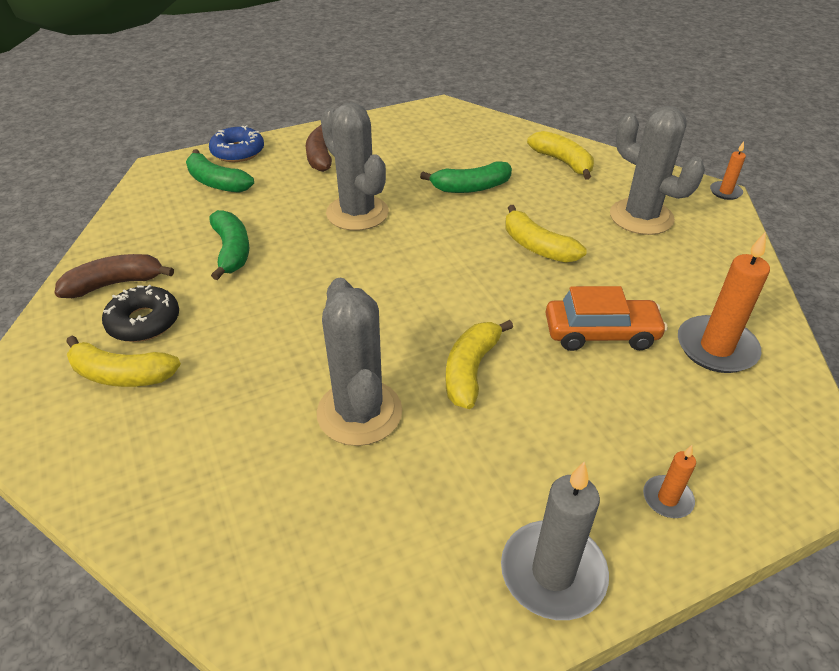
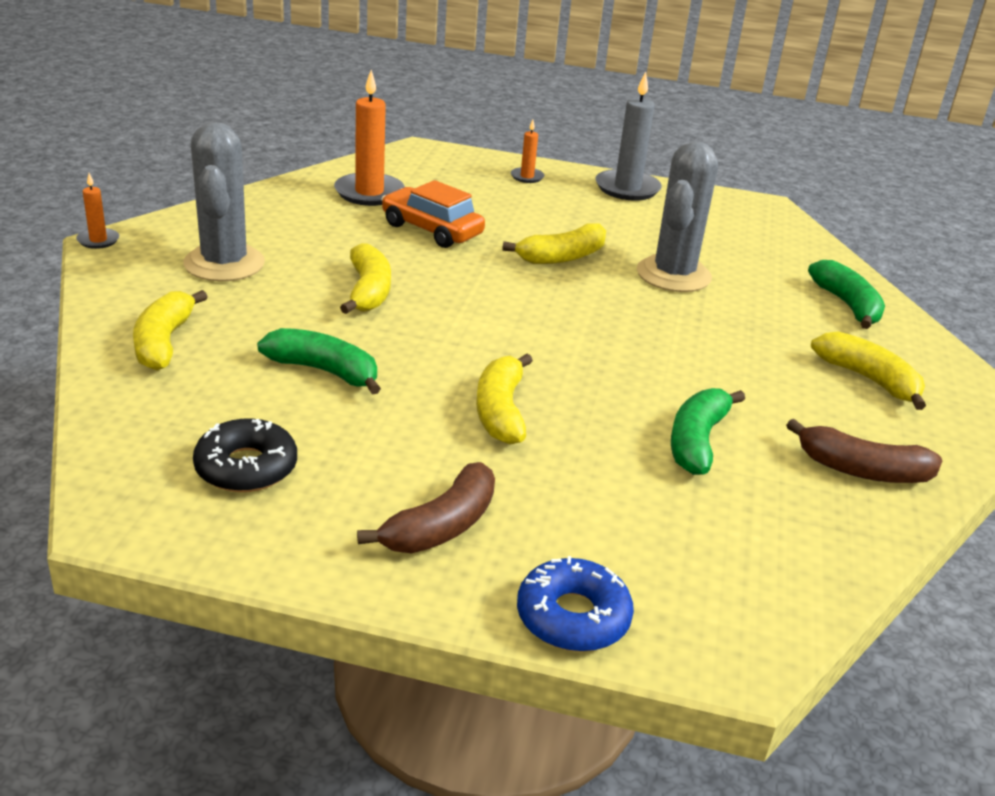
camera: 145 degrees left, 10 degrees down
black donut [102,285,179,342] -> black donut moved to [193,418,297,492]
green banana [186,149,254,193] -> green banana moved to [808,260,885,329]
grey cactus [321,102,389,231] -> yellow banana [476,353,533,445]

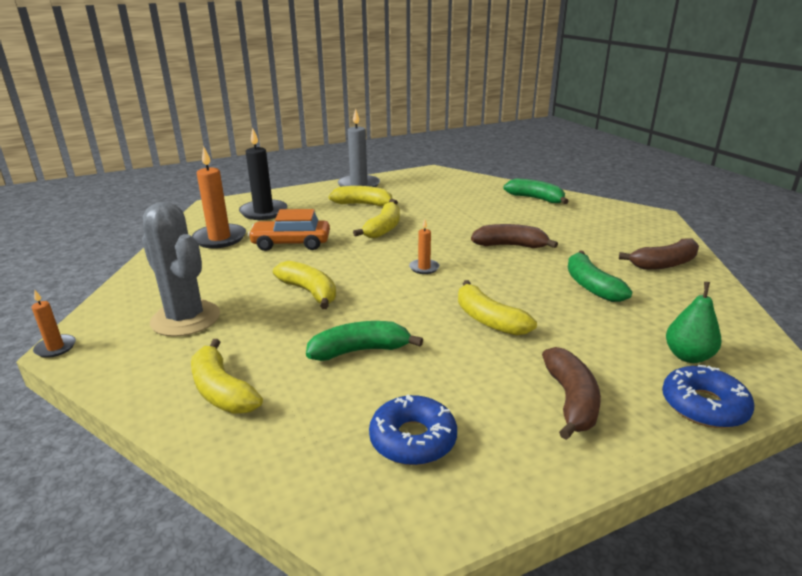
camera: 35 degrees left, 5 degrees down
black donut [193,418,297,492] -> blue donut [369,395,457,465]
orange candle [511,120,544,183] -> orange candle moved to [409,219,439,274]
grey cactus [637,141,718,292] -> none
yellow banana [811,331,926,410] -> yellow banana moved to [329,186,398,206]
none -> black candle [239,128,287,220]
none -> brown banana [471,224,558,248]
none -> green pear [666,282,722,363]

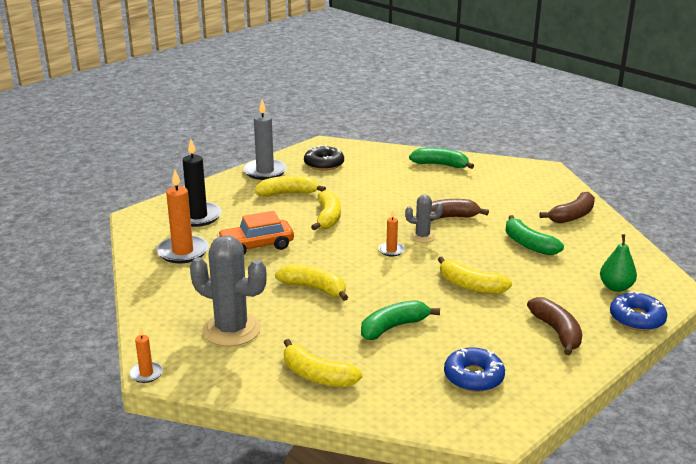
camera: 20 degrees left, 0 degrees up
none -> black donut [304,145,344,170]
none -> grey cactus [405,195,443,243]

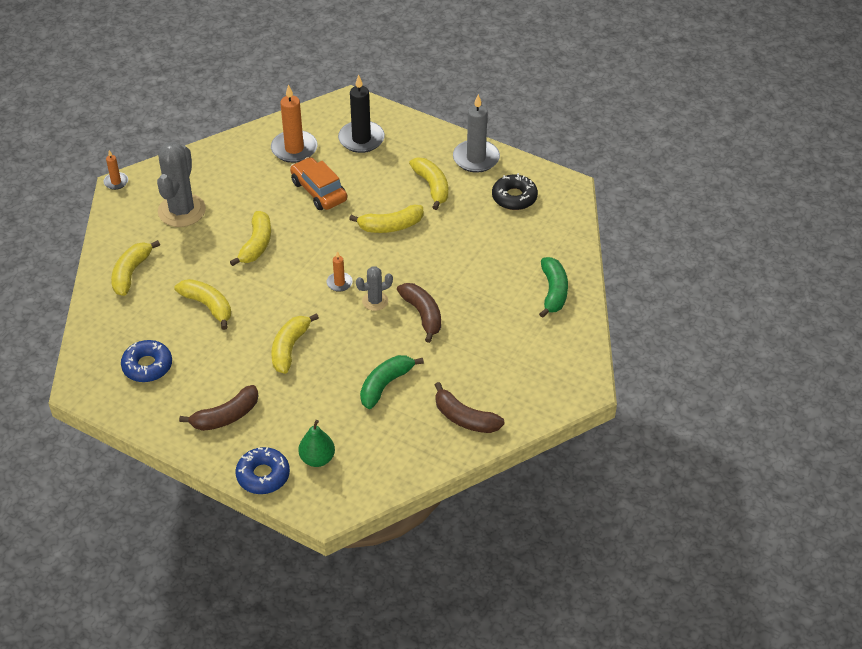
camera: 75 degrees right, 20 degrees up
green banana [361,300,440,340] -> yellow banana [174,279,231,330]
grey cactus [405,195,443,243] -> grey cactus turned 75 degrees clockwise [356,266,393,311]

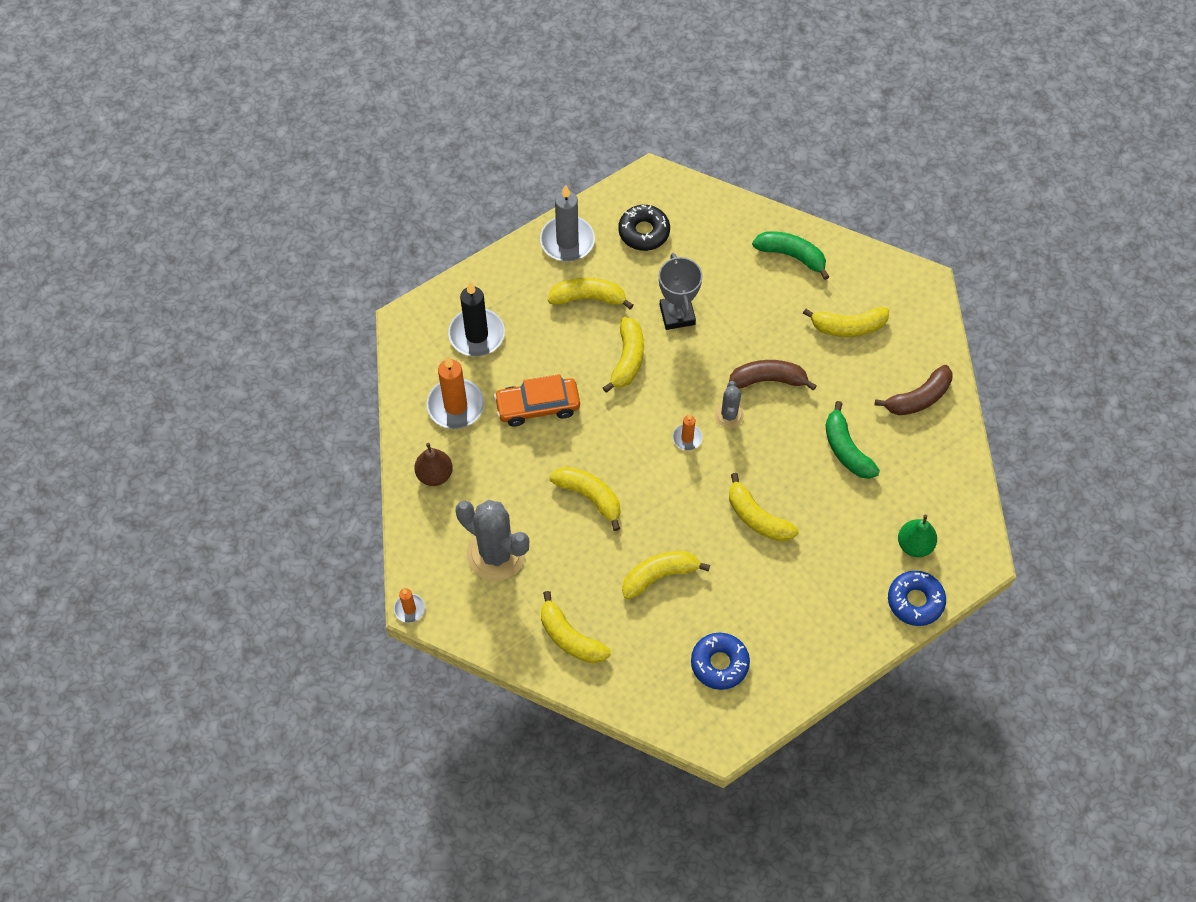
camera: 65 degrees left, 15 degrees up
brown banana [179,385,259,431] -> none
none -> brown pear [415,443,453,486]
none -> grey trophy [659,253,703,330]
none -> yellow banana [803,307,889,337]

